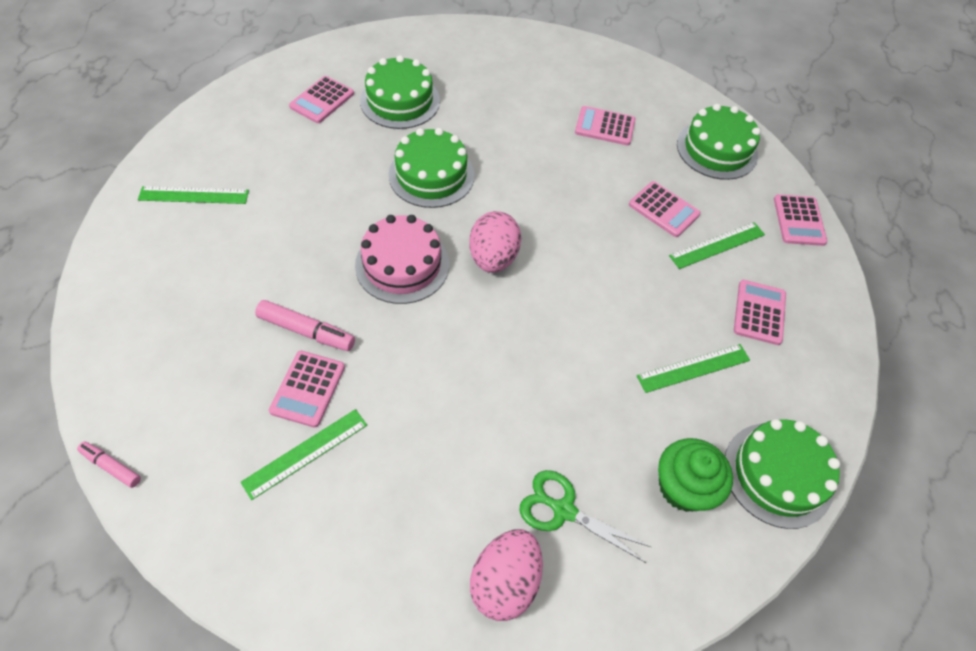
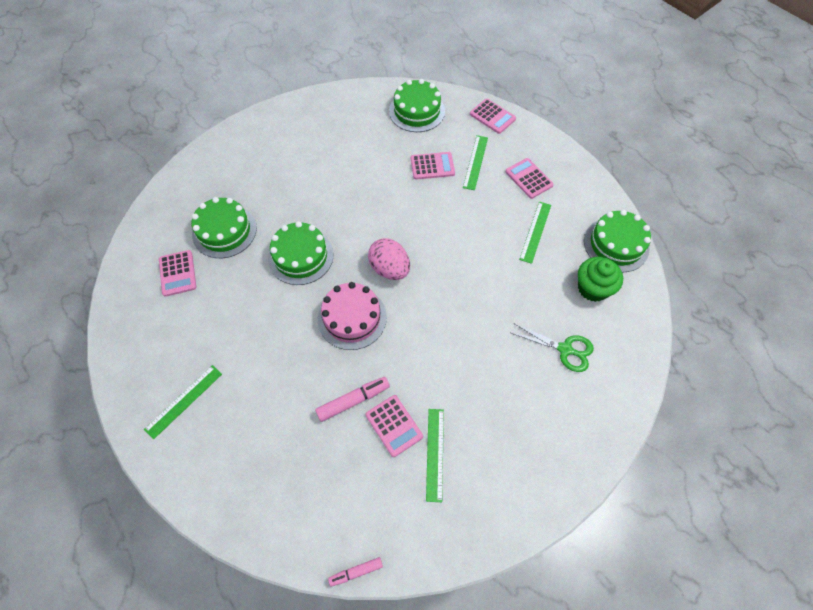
camera: 45 degrees left, 5 degrees up
pink egg [470,529,543,621] -> none
green scissors [519,470,651,563] -> green scissors turned 135 degrees counterclockwise [511,324,594,372]
pink calculator [575,106,636,145] -> none

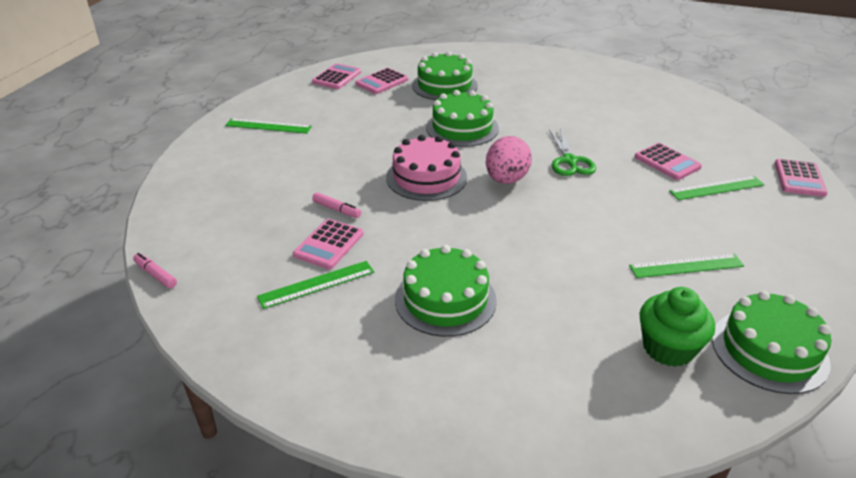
camera: 60 degrees right, 25 degrees down
pink marker [315,377,390,422] -> pink marker [312,192,361,218], size x0.62
green cake [389,79,445,132] -> green cake moved to [395,245,497,337]
pink calculator [505,158,554,199] -> pink calculator moved to [312,63,361,89]
green scissors [511,324,594,372] -> green scissors moved to [549,128,596,176]

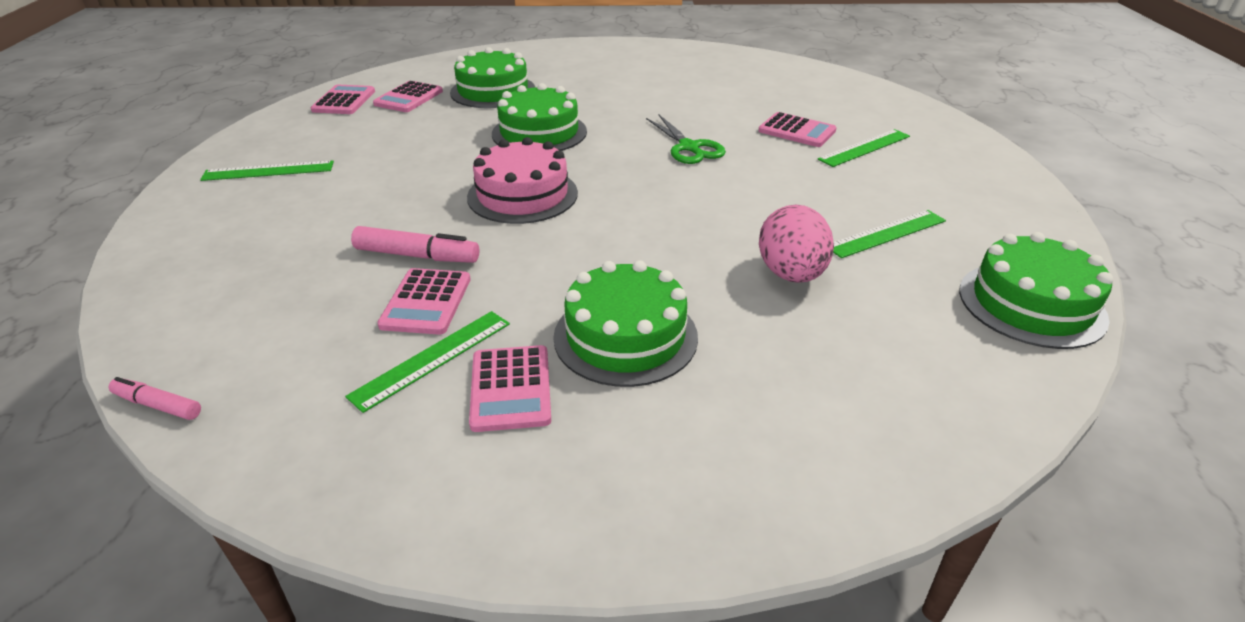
camera: 20 degrees left, 0 degrees up
pink marker [312,192,361,218] -> pink marker [351,226,479,263], size x1.60
pink egg [486,136,532,184] -> pink egg moved to [759,205,834,283]
green cupcake [639,287,715,367] -> none
pink calculator [775,159,828,197] -> pink calculator moved to [469,345,551,432]

